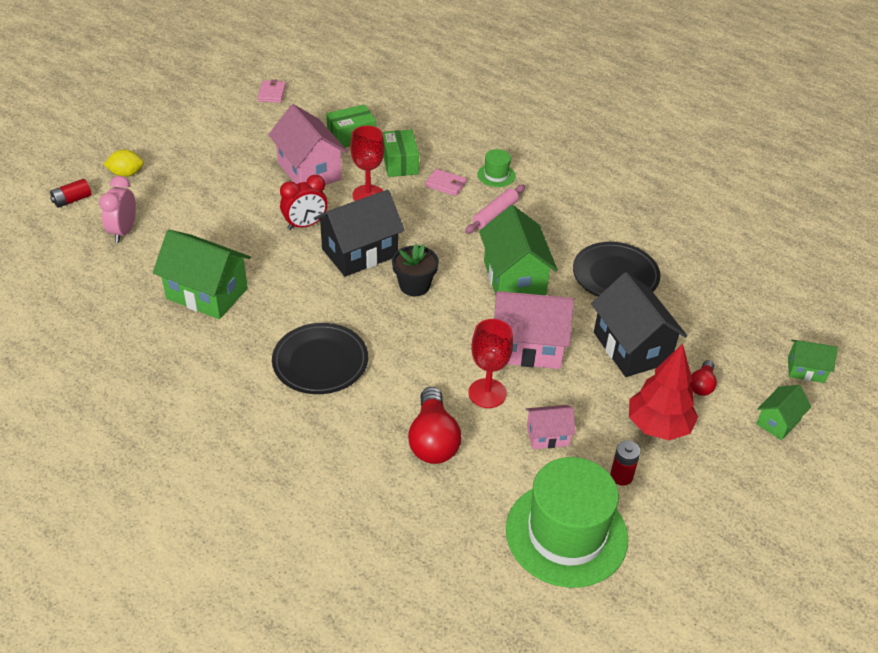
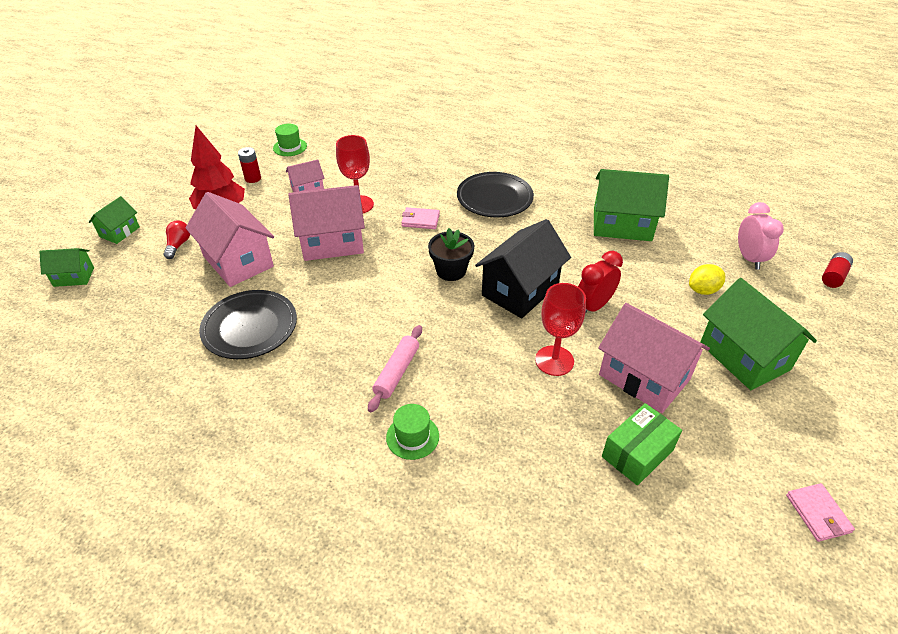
camera: 165 degrees right, 0 degrees up
yellow lemon [103,149,144,177] -> yellow lemon moved to [689,264,725,295]
green box [382,130,419,177] -> none
red light bulb [408,387,462,464] -> none
pink wallet [425,169,467,196] -> pink wallet moved to [401,207,440,229]
green house [479,205,558,295] -> green house moved to [700,278,817,390]
green hat [506,457,628,588] -> green hat [273,124,307,156], size x0.43
black house [591,272,687,377] -> pink house [186,192,274,287]

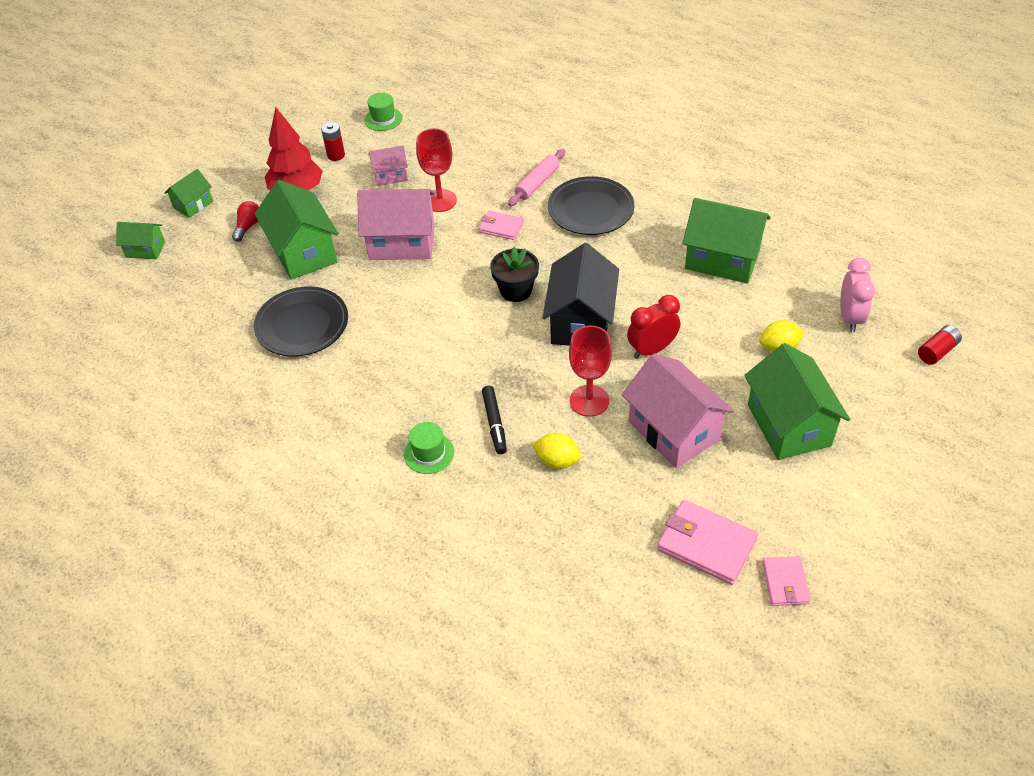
camera: 15 degrees right, 5 degrees up
pink house [186,192,274,287] -> green house [255,180,339,280]
pink rolling pin [368,325,422,412] -> pink rolling pin moved to [508,149,565,206]
black house [475,219,571,319] -> black house turned 45 degrees counterclockwise [542,243,619,346]
green box [602,403,682,486] -> none
none -> black marker [482,386,507,454]
none -> yellow lemon [532,433,581,469]
none -> pink wallet [657,500,758,585]

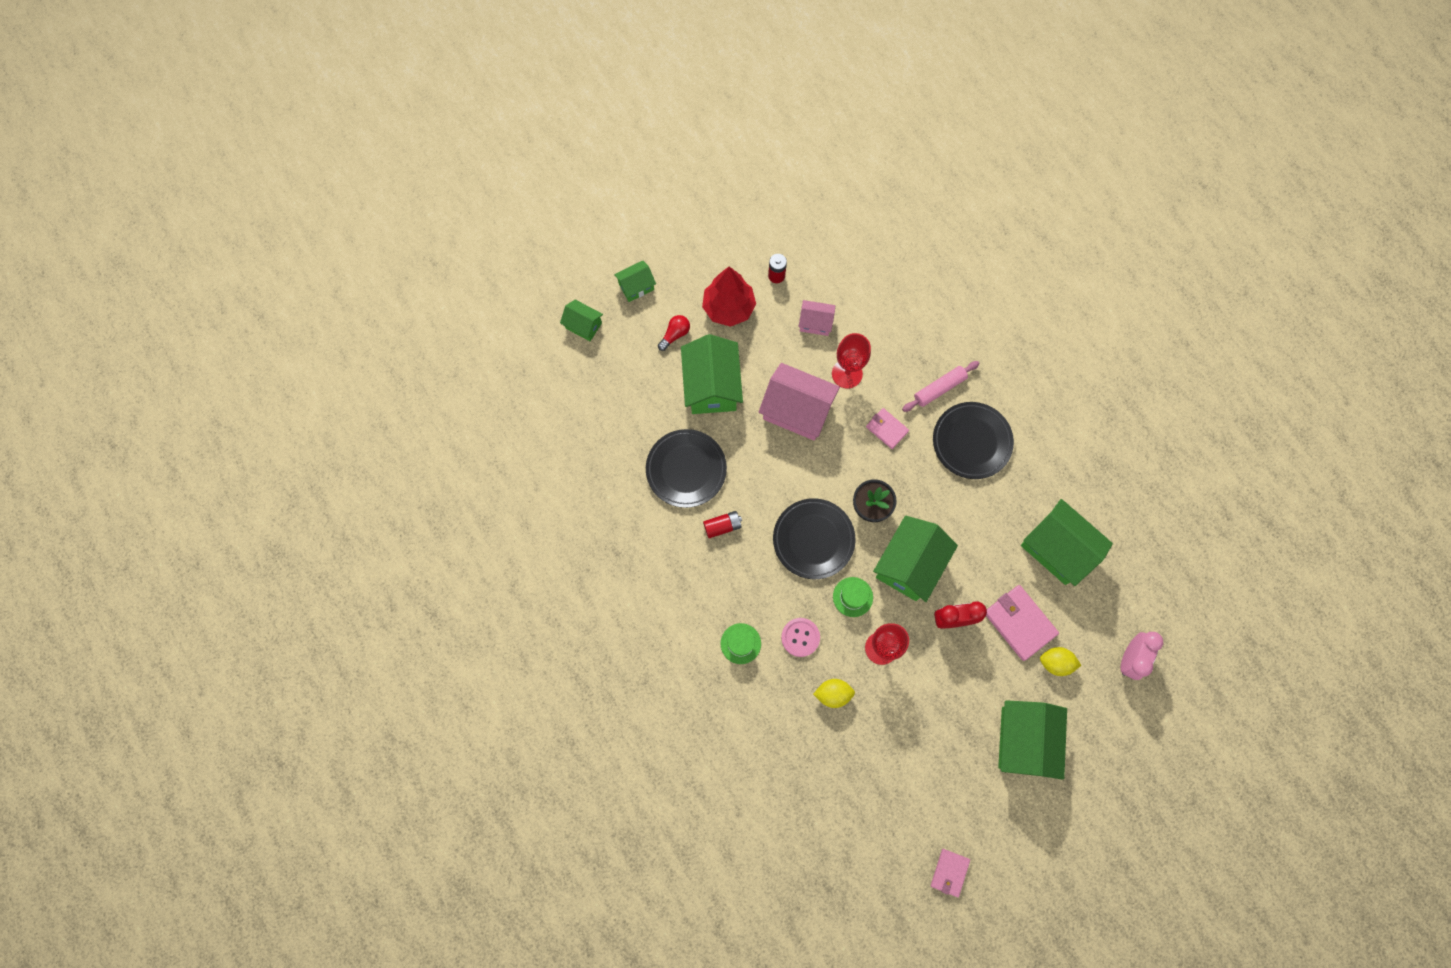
camera: 20 degrees right, 25 degrees up
green hat [364,93,402,131] -> green hat moved to [833,577,873,617]
black marker [482,386,507,454] -> pink button [781,618,820,657]
yellow lemon [532,433,581,469] -> yellow lemon turned 45 degrees counterclockwise [813,679,855,708]
black house [542,243,619,346] -> green house [873,516,958,602]
pink house [622,354,734,468] -> none
pink wallet [657,500,758,585] -> pink wallet moved to [986,585,1059,661]
red battery [918,325,962,365] -> red battery moved to [703,511,742,538]
none -> black plate [773,498,856,579]

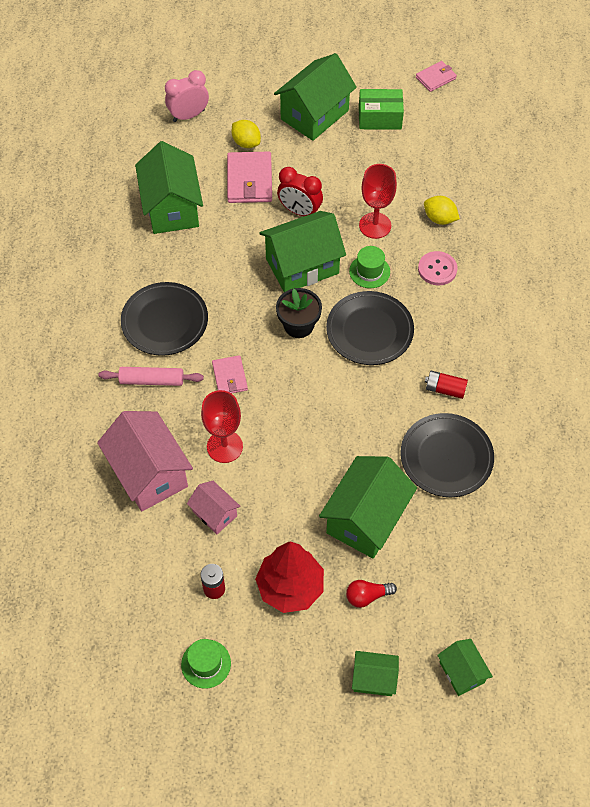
camera: 145 degrees left, 15 degrees down
green hat [720,623,761,664] -> green hat moved to [181,639,231,689]
pink house [759,363,840,441] -> pink house moved to [97,411,193,512]
none -> green box [359,89,404,129]

